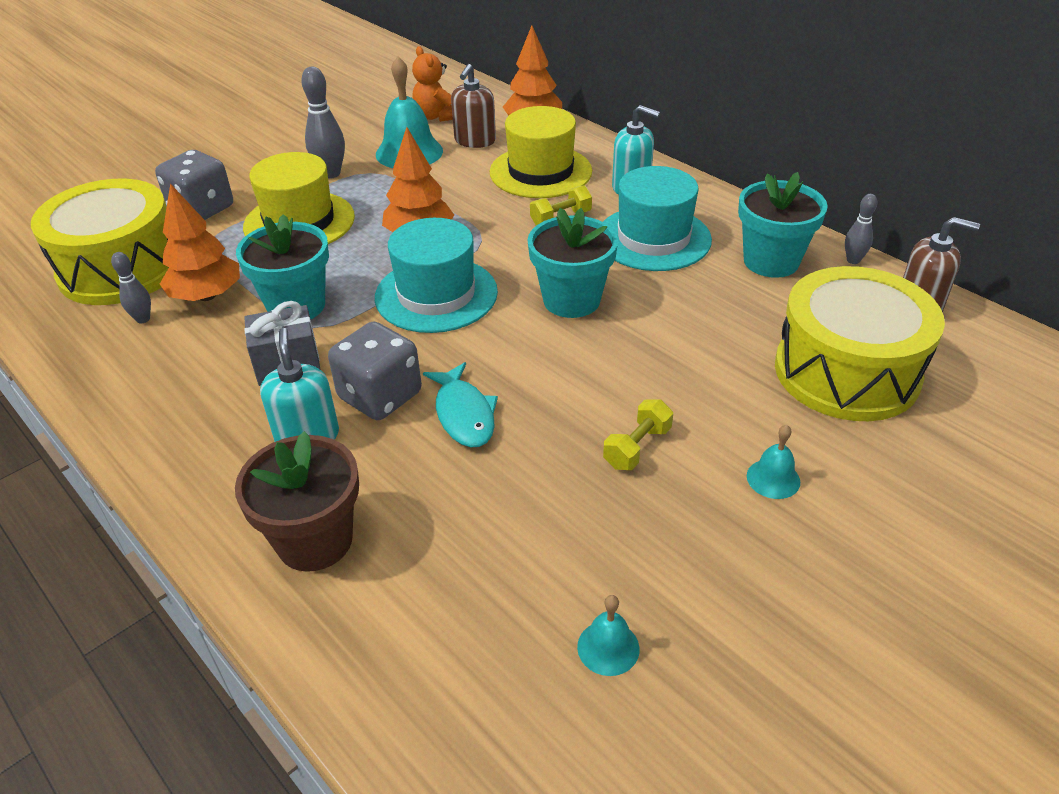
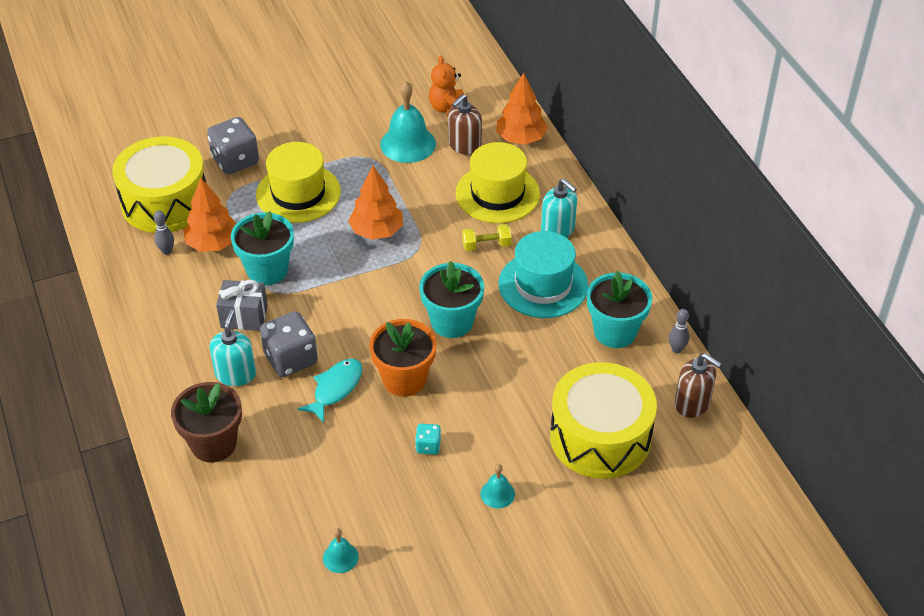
camera: 20 degrees right, 5 degrees up
grey bowling pin [301,67,345,179] -> none
turquoise hat [375,218,498,333] -> none
turquoise fish [423,362,498,447] -> turquoise fish turned 150 degrees counterclockwise [298,358,363,423]
yellow dumbbell [603,399,673,470] -> turquoise dice [415,424,441,455]
none -> orange flower pot [369,319,437,397]

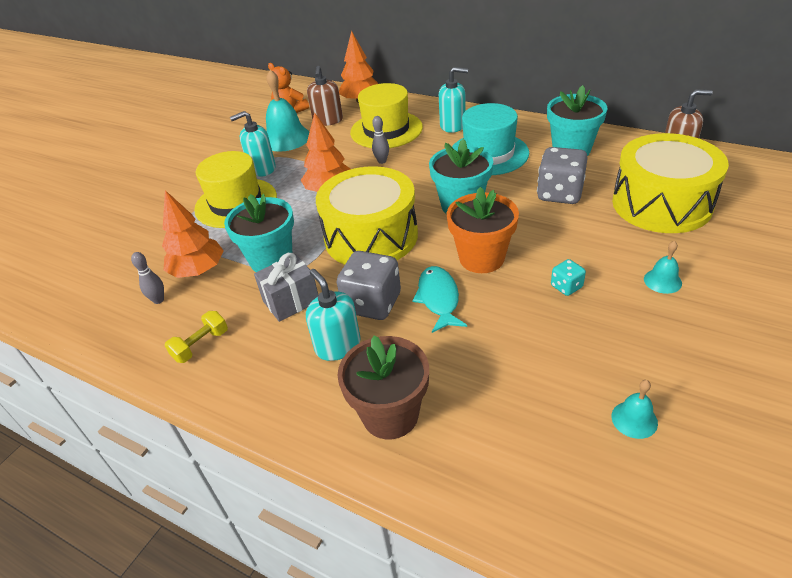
camera: 35 degrees left, 5 degrees down
yellow drum [112,137,206,233] -> yellow drum moved to [316,166,418,265]
grey dice [207,117,259,174] -> grey dice moved to [537,147,588,204]
yellow dumbbell [462,224,512,251] -> yellow dumbbell moved to [164,311,228,363]
grey bowling pin [669,309,689,353] -> grey bowling pin moved to [372,116,389,164]
none -> turquoise soap dispenser [230,111,276,177]

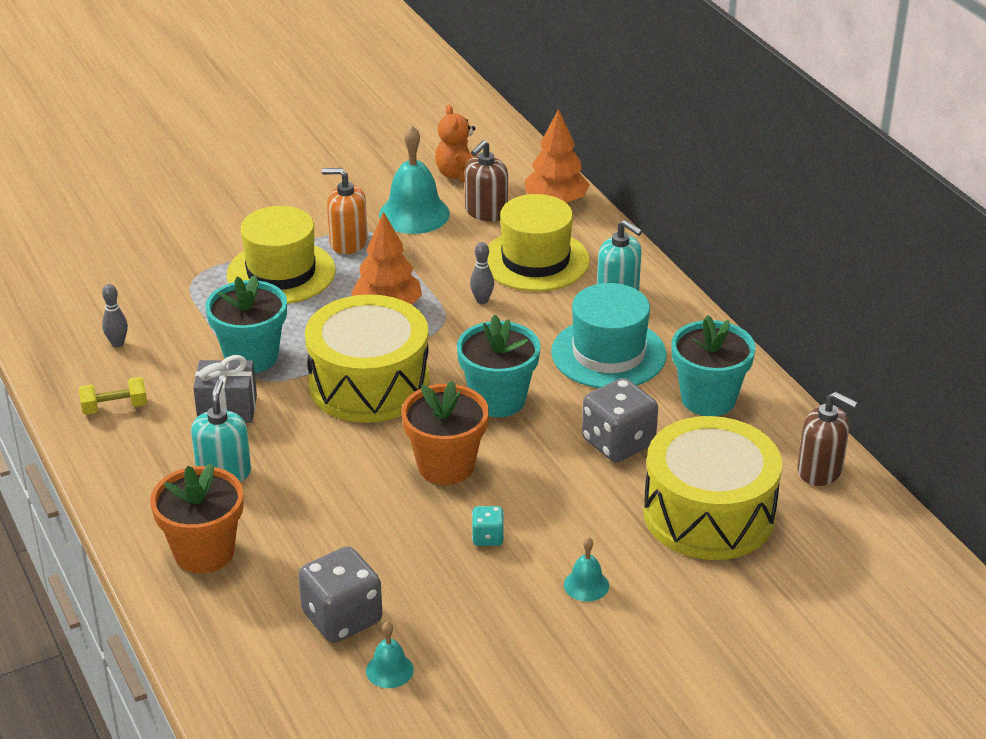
camera: 30 degrees right, 5 degrees down
orange tree [162,190,224,278] -> none
turquoise soap dispenser [230,111,276,177] -> orange soap dispenser [322,168,368,254]
grey dice [337,251,401,320] -> grey dice moved to [298,546,383,643]
brown flower pot [337,335,429,439] -> orange flower pot [150,463,244,573]
turquoise fish [412,266,467,333] -> none

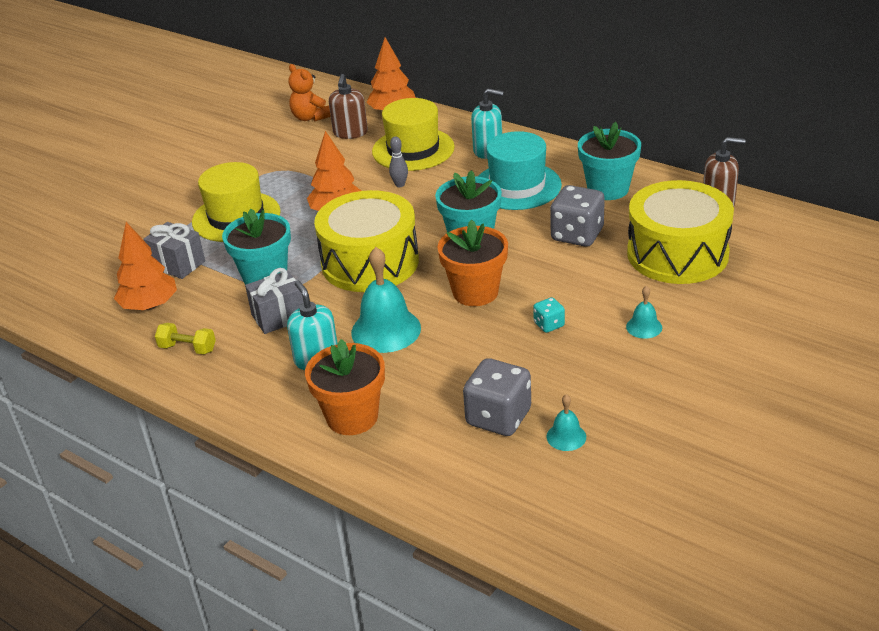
camera: 25 degrees left, 0 degrees up
yellow dumbbell [79,377,147,415] -> yellow dumbbell turned 60 degrees clockwise [155,323,216,354]
grey bowling pin [102,284,128,347] -> orange tree [114,222,177,310]
orange soap dispenser [322,168,368,254] -> none
turquoise bell [379,125,450,234] -> turquoise bell moved to [351,247,421,353]
none -> grey gift [143,222,205,279]

